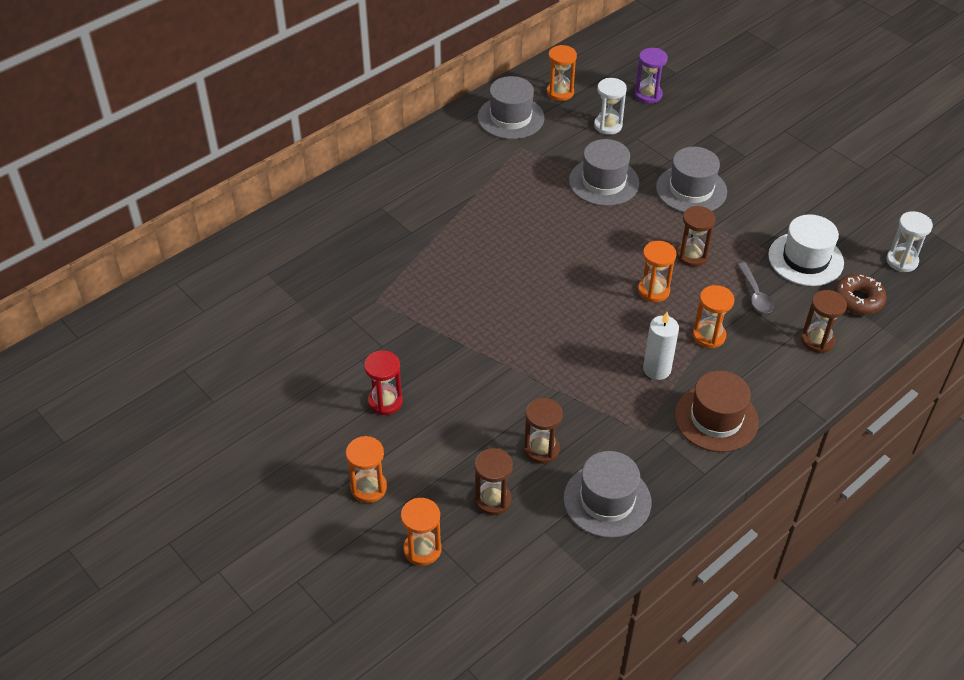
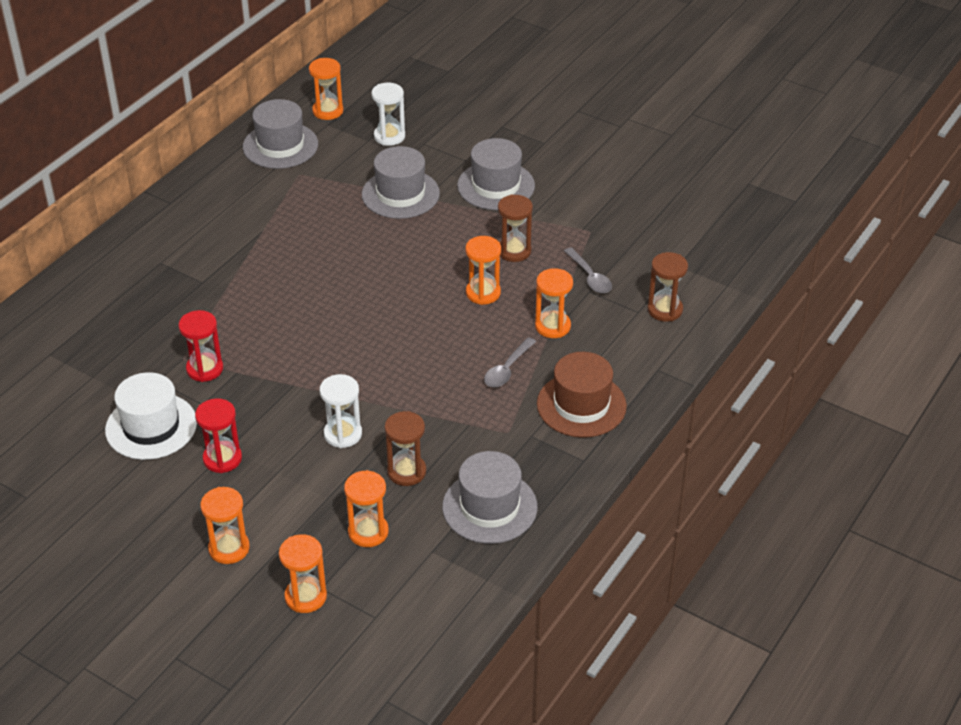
camera: 15 degrees left, 5 degrees down
brown hourglass [475,448,513,515] -> orange hourglass [344,470,389,547]
purple hourglass [635,48,668,104] -> none
white candle [643,312,679,380] -> grey spoon [484,337,536,387]
white hat [768,214,844,286] -> white hat moved to [105,372,197,460]
brown donut [834,274,887,315] -> none
white hourglass [886,211,933,272] -> white hourglass moved to [320,374,362,448]
none -> red hourglass [178,310,223,382]

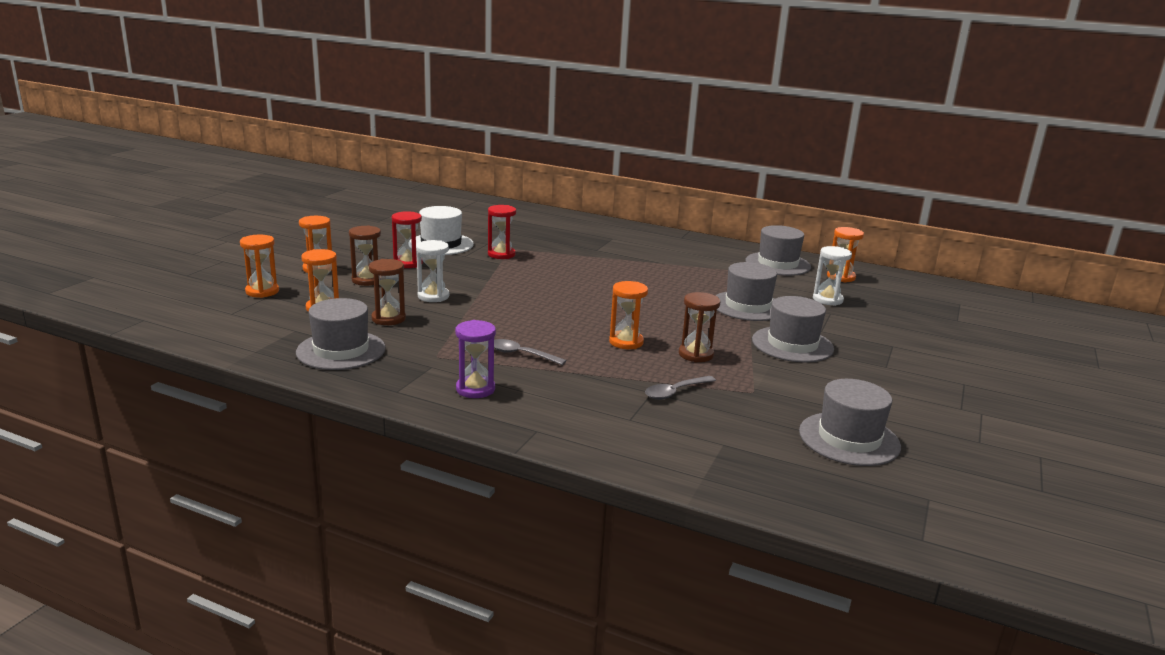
camera: 80 degrees right, 20 degrees down
orange hourglass [535,268,573,338] -> none
brown hat [537,352,627,438] -> purple hourglass [455,320,496,398]
brown hourglass [647,252,688,322] -> brown hourglass moved to [349,225,381,286]
none -> grey hat [799,379,901,466]

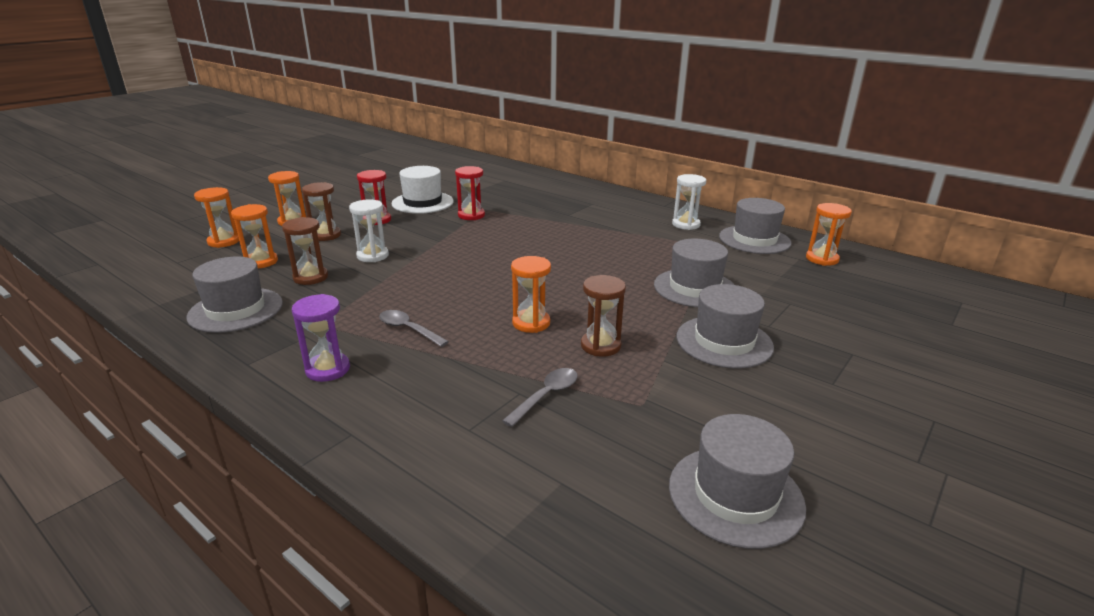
camera: 15 degrees right, 5 degrees up
grey spoon [645,376,716,400] -> grey spoon turned 150 degrees clockwise [502,368,578,427]
white hourglass [813,246,852,306] -> white hourglass moved to [672,174,706,230]

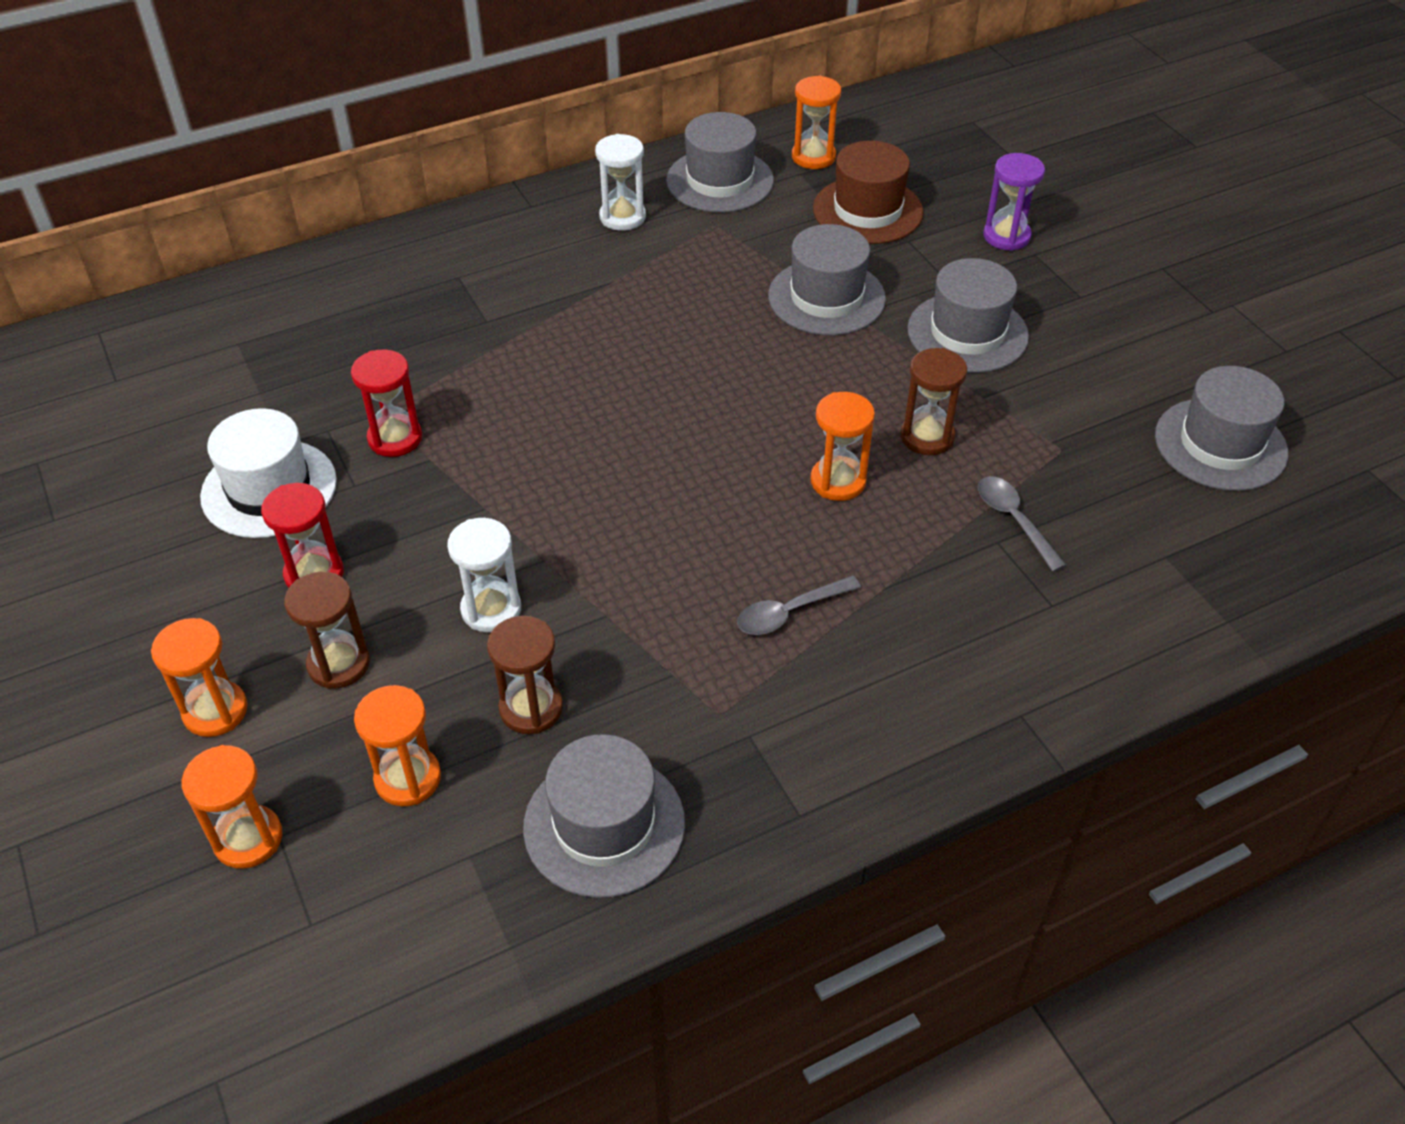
camera: 65 degrees left, 20 degrees up
purple hourglass [292,294,350,382] -> purple hourglass moved to [983,153,1045,251]
none -> brown hat [813,141,923,244]

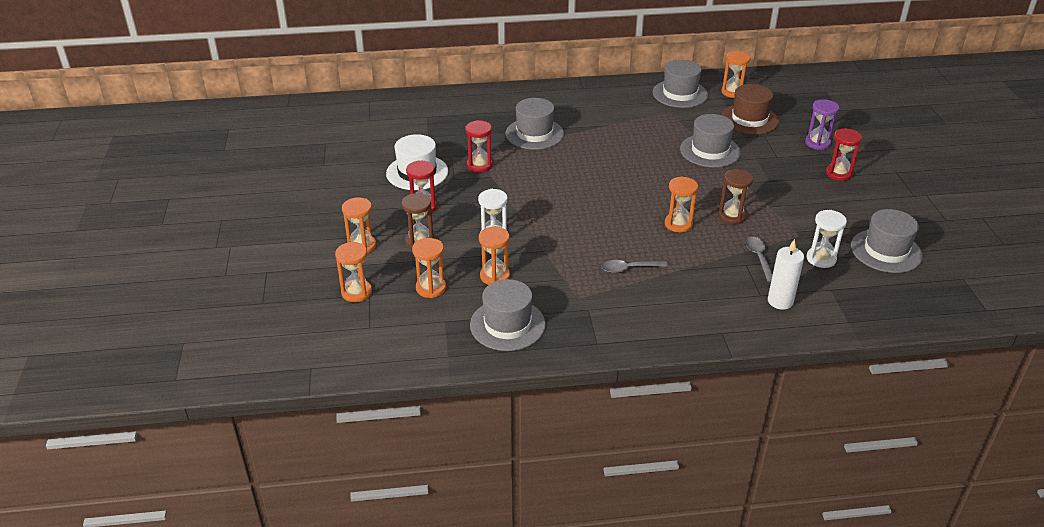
camera: 20 degrees right, 10 degrees down
brown hourglass [487,616,563,734] -> orange hourglass [479,227,510,285]
white hourglass [595,134,646,231] -> white hourglass moved to [806,210,847,268]
grey hat [907,258,1029,373] -> grey hat moved to [505,98,564,150]
none -> white candle [768,239,804,310]
none -> red hourglass [826,128,862,181]

